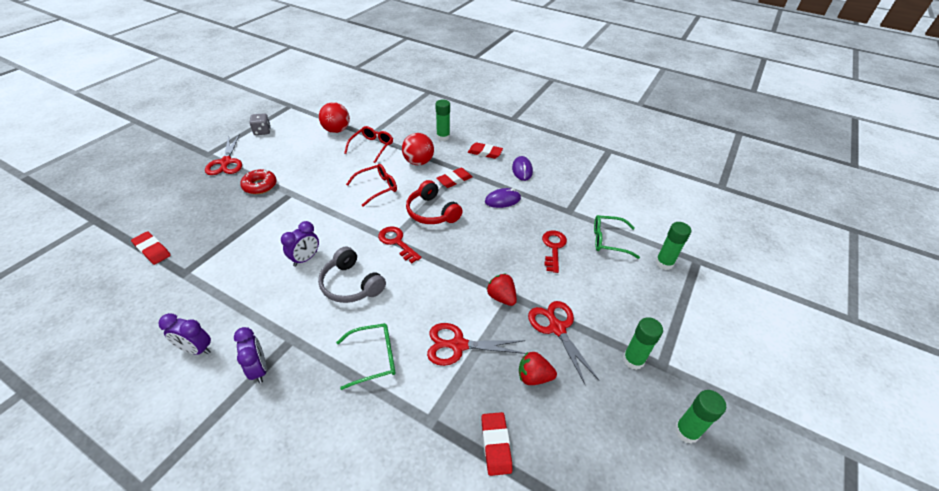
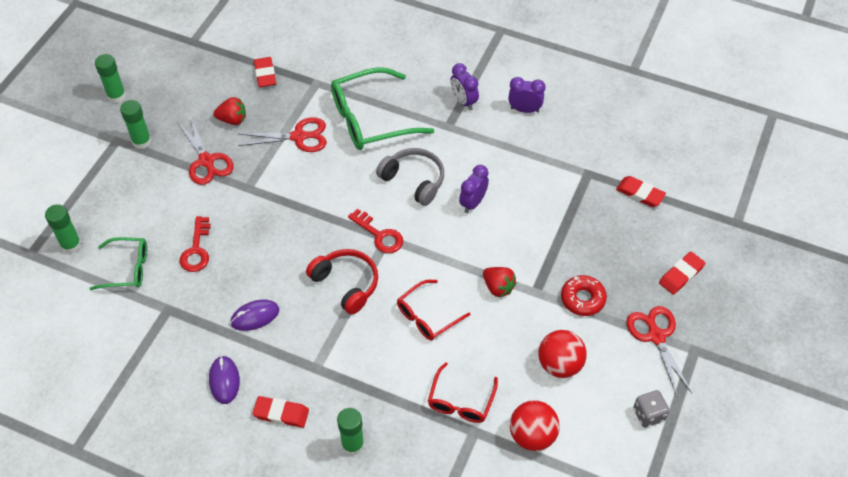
camera: 175 degrees right, 10 degrees up
green glasses [336,323,395,390] -> green glasses [331,67,434,150], size x1.74
red ball [402,133,434,165] -> red ball moved to [538,330,587,378]
red eraser [436,168,473,188] -> red eraser moved to [659,252,705,295]
red strawberry [486,273,517,306] -> red strawberry moved to [483,267,516,298]

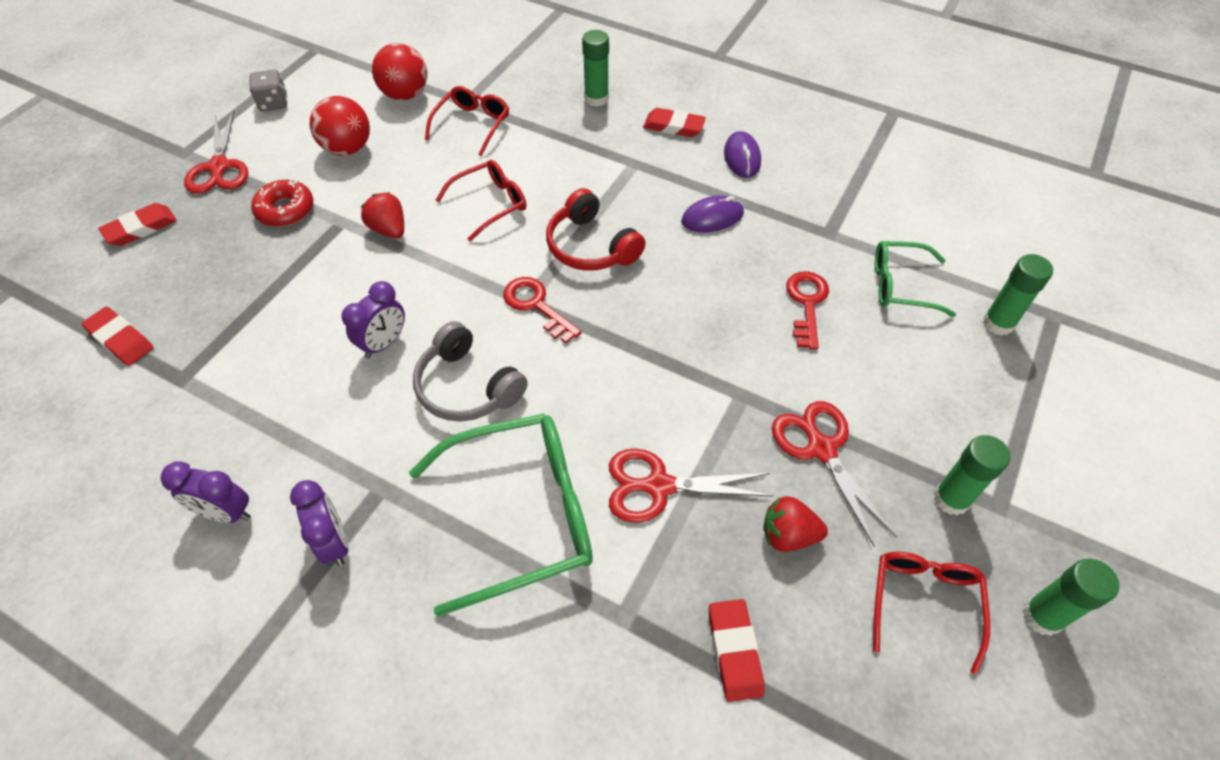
camera: 175 degrees left, 0 degrees up
none -> red glasses [873,552,990,675]

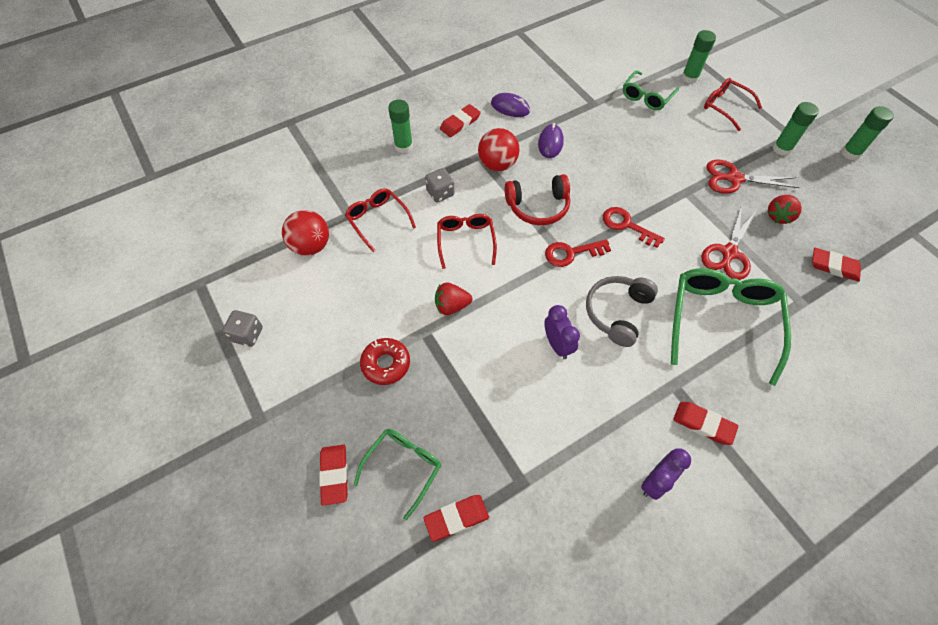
camera: 60 degrees left, 5 degrees up
red scissors [184,110,248,194] -> none
purple clock [290,480,349,566] -> red eraser [673,402,738,445]
red ball [310,96,370,156] -> red ball moved to [478,128,520,171]
grey headphones [413,321,528,422] -> grey headphones turned 135 degrees clockwise [586,276,658,347]
red key [786,271,829,350] -> red key moved to [603,207,665,248]
red glasses [873,552,990,675] -> red glasses moved to [704,78,762,131]
none -> green glasses [354,429,441,520]
none -> grey dice [425,168,454,203]

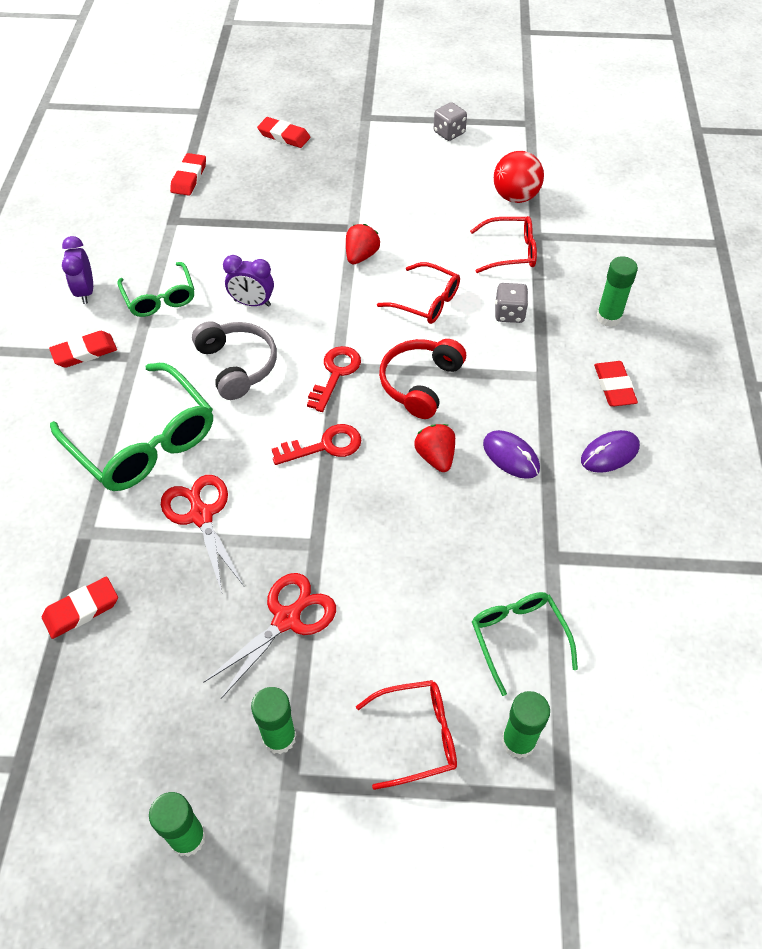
camera: 125 degrees right, 5 degrees down
green glasses [354,429,441,520] -> green glasses moved to [117,262,194,317]
red donut [360,338,410,385] -> none
red ball [478,128,520,171] -> none
red strawberry [768,195,802,224] -> red strawberry moved to [414,424,455,472]

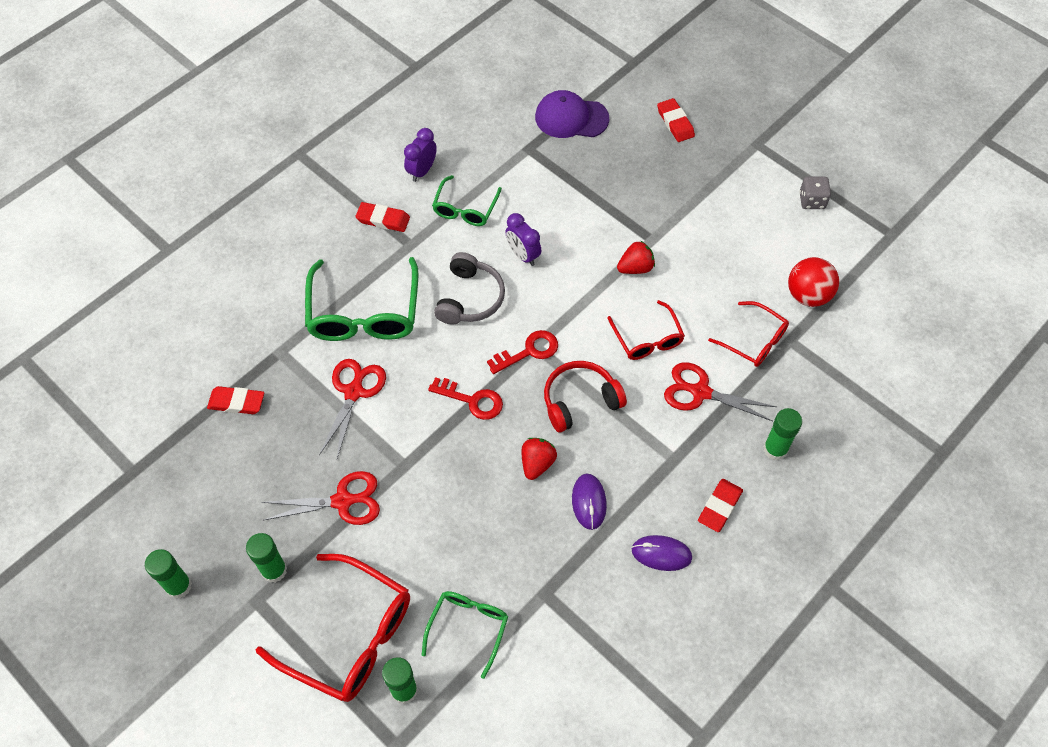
camera: 40 degrees right, 5 degrees up
red eraser [170,153,206,196] -> purple cap [535,90,609,138]
red glasses [356,680,457,790] -> red glasses [256,554,410,702], size x1.74
grey dice [495,283,528,323] -> red scissors [664,362,776,421]

